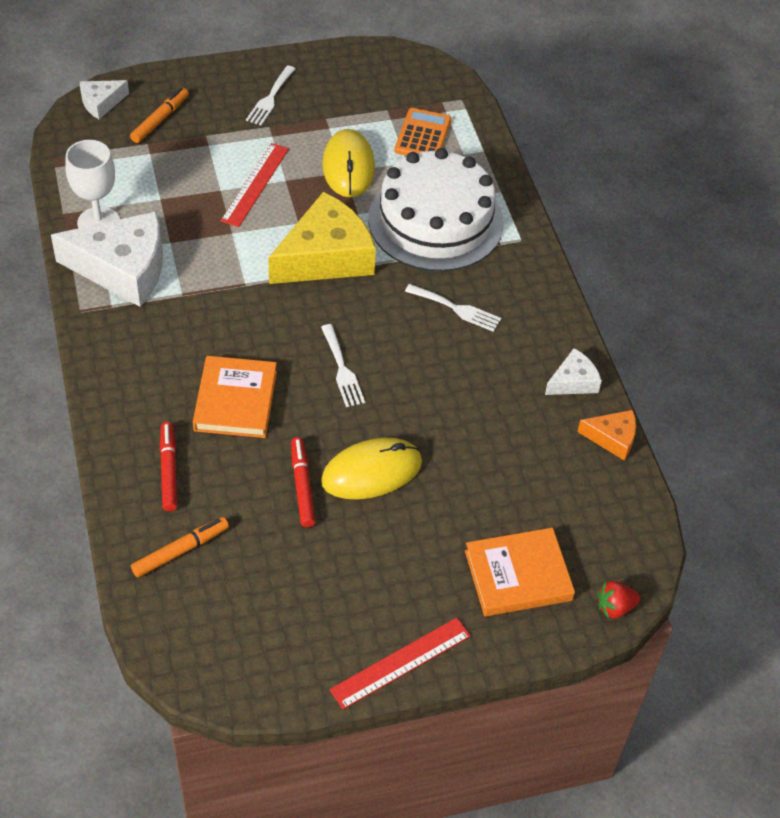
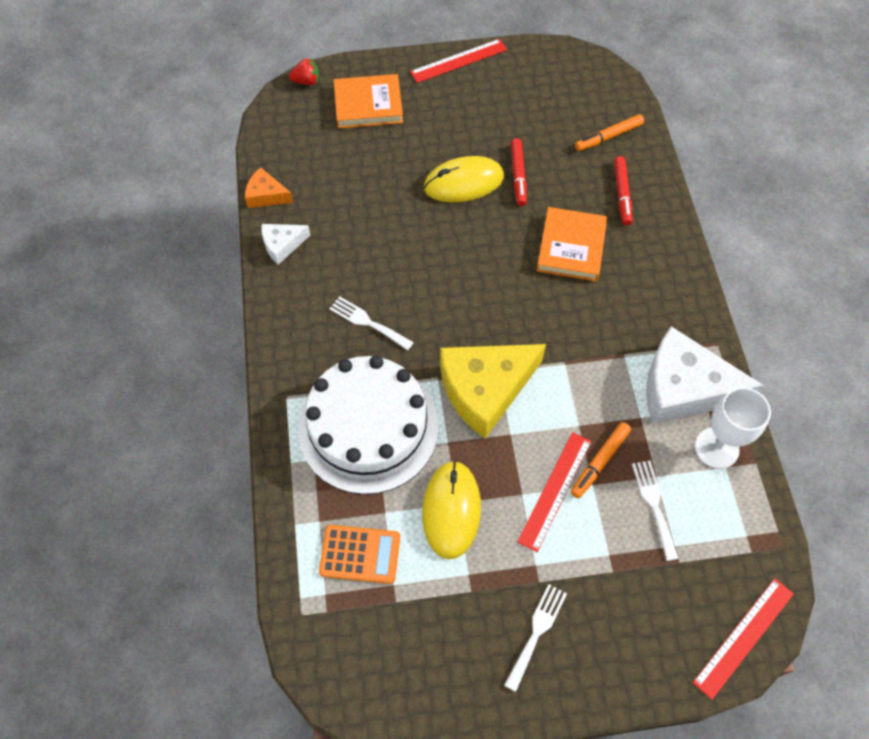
camera: 170 degrees left, 10 degrees up
white cheese [80,80,129,119] -> red ruler [693,578,794,700]
orange marker [130,88,189,143] -> orange marker moved to [571,422,631,498]
white fork [321,324,365,407] -> white fork moved to [632,460,678,561]
orange calculator [395,108,452,156] -> orange calculator turned 105 degrees counterclockwise [319,525,400,584]

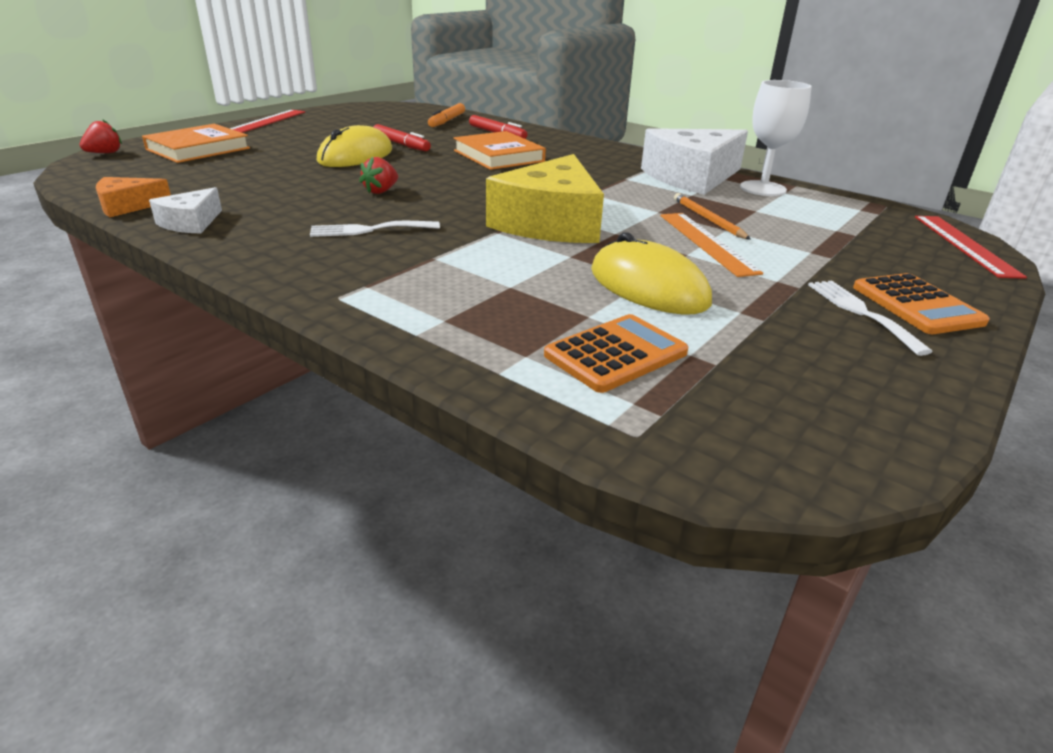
camera: 45 degrees left, 30 degrees down
white cake [298,356,439,494] -> none
red ruler [517,432,591,552] -> orange ruler [660,213,763,277]
orange marker [571,422,631,498] -> orange pencil [674,193,751,240]
white fork [632,460,678,561] -> none
none -> red strawberry [359,157,398,194]
none -> orange calculator [853,273,990,334]

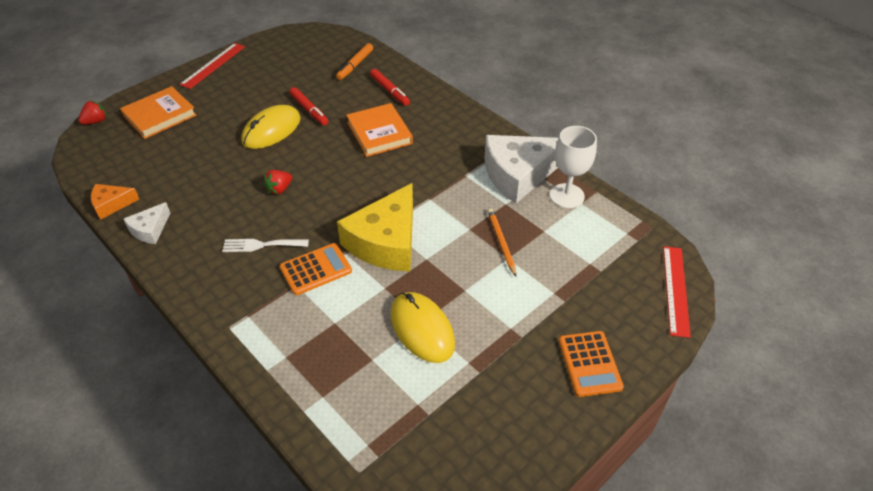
camera: 10 degrees right, 15 degrees up
orange calculator [544,314,688,393] -> orange calculator moved to [280,243,352,295]
orange ruler [660,213,763,277] -> none
white fork [808,281,933,356] -> none

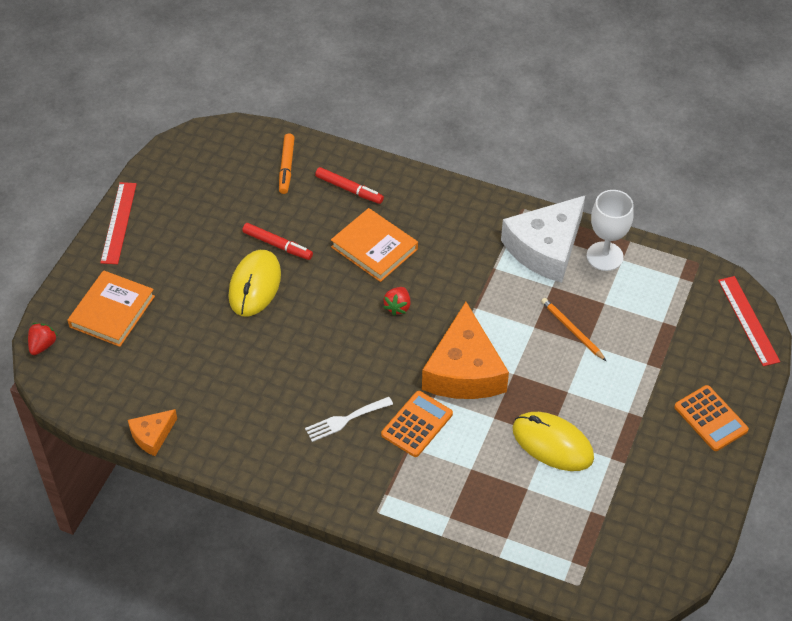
camera: 25 degrees left, 5 degrees up
white cheese [124,202,170,244] -> none
red strawberry [264,170,292,195] -> red strawberry moved to [383,287,411,316]
yellow cheese [337,183,413,272] -> orange cheese [422,302,509,399]

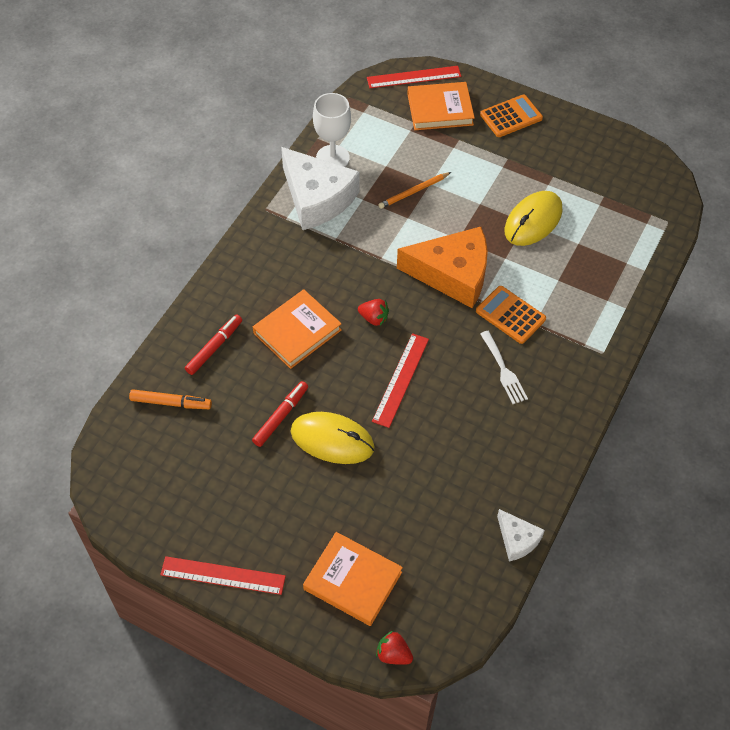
camera: 85 degrees left, 5 degrees up
orange cheese [128,409,177,456] -> white cheese [497,509,545,562]
none -> red ruler [372,333,429,428]
none -> orange book [407,82,475,130]

